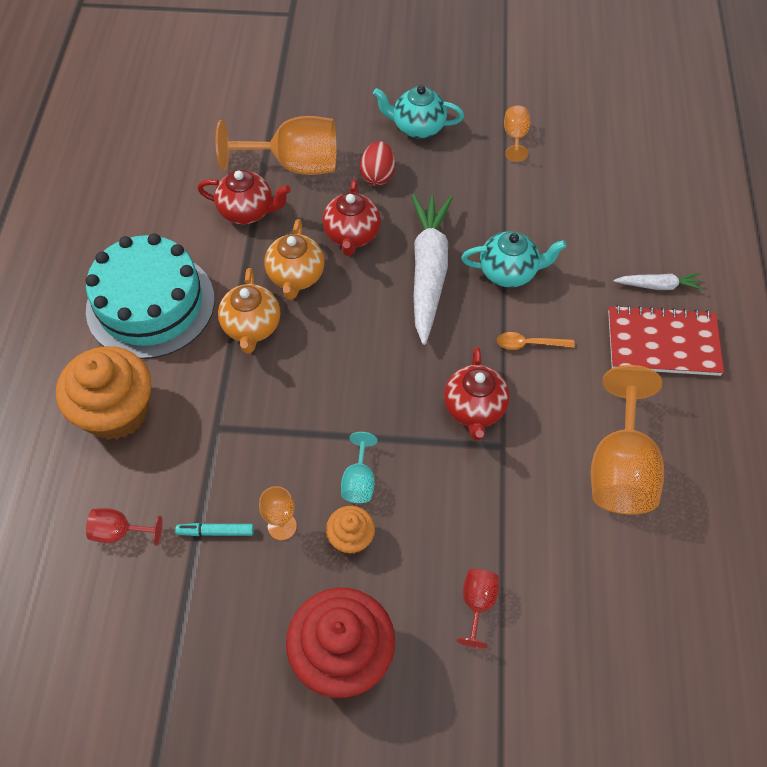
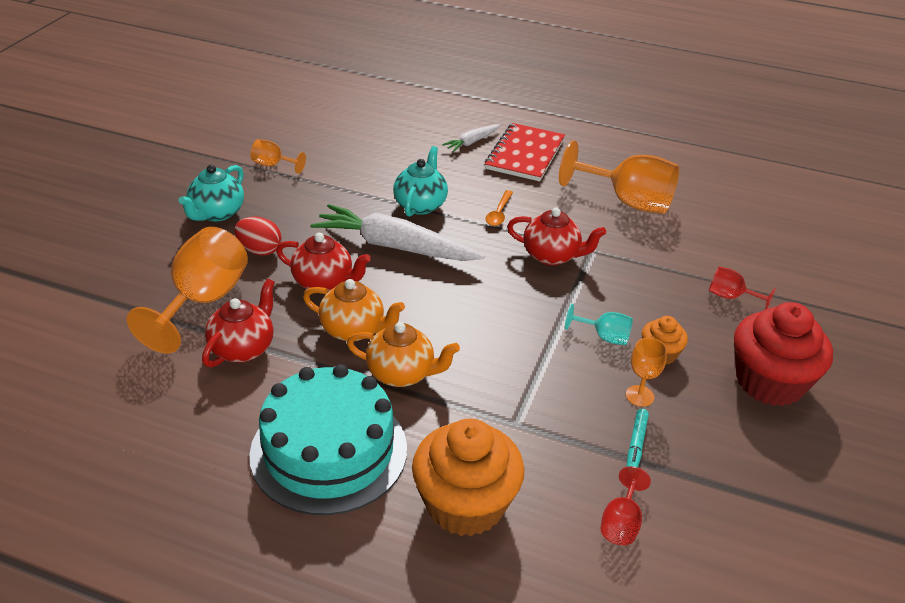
camera: 75 degrees left, 20 degrees down
white carrot [614,273,703,290] -> white carrot turned 150 degrees counterclockwise [442,124,500,152]

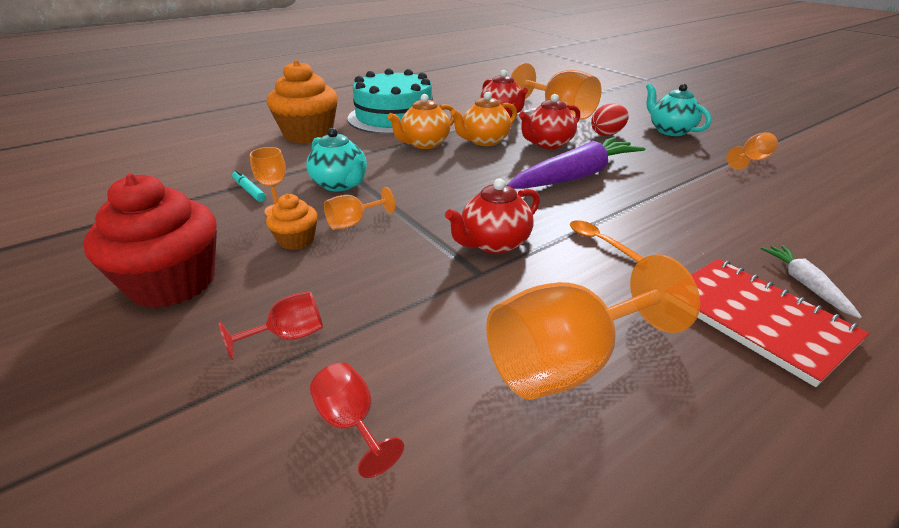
camera: 125 degrees right, 5 degrees down
white carrot [311,204,485,261] -> purple carrot [507,137,645,189]
turquoise teapot [393,146,448,217] -> turquoise teapot moved to [306,128,367,192]
turquoise goblet [565,304,633,345] -> orange goblet [324,187,395,230]
red goblet [601,466,651,545] -> red goblet moved to [310,362,404,478]

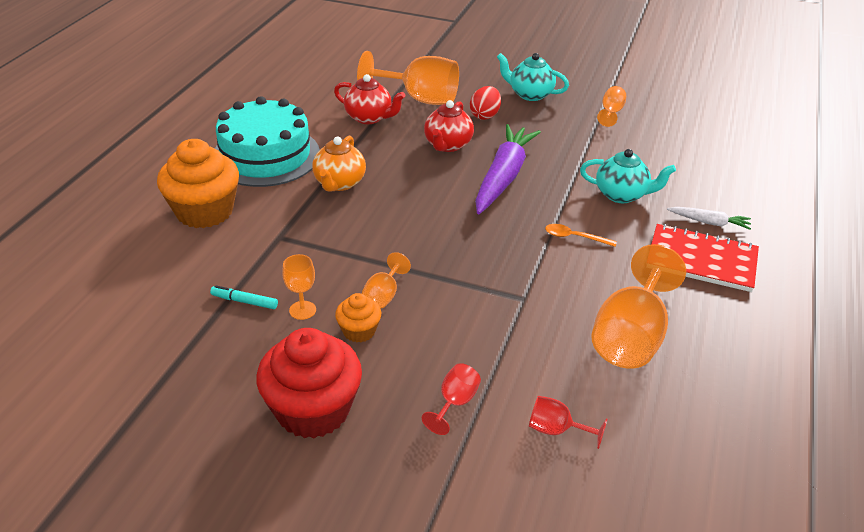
camera: 35 degrees left, 5 degrees up
turquoise teapot [306,128,367,192] -> turquoise teapot moved to [580,149,676,203]
red teapot [445,178,540,254] -> none
orange teapot [450,92,517,146] -> none
white carrot [760,245,862,318] -> white carrot turned 150 degrees clockwise [667,207,751,230]

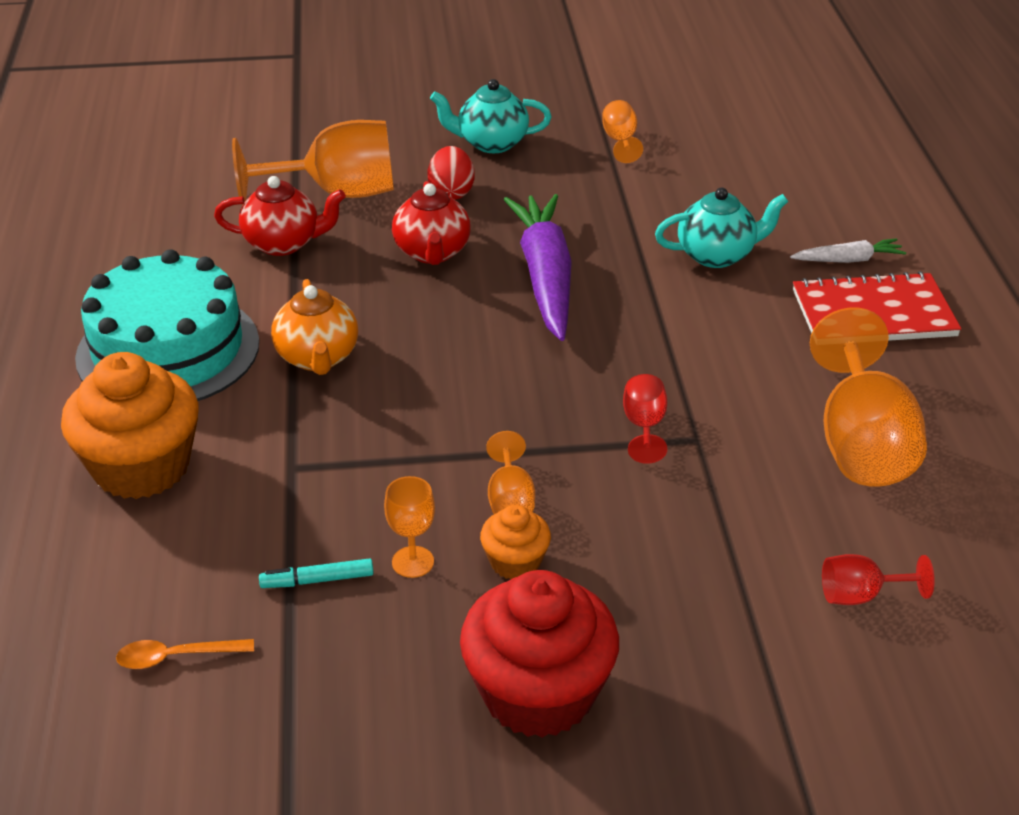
camera: 25 degrees left, 0 degrees up
red goblet [422,363,481,435] -> red goblet moved to [623,374,667,464]
orange spoon [545,224,617,247] -> orange spoon moved to [116,639,254,669]

